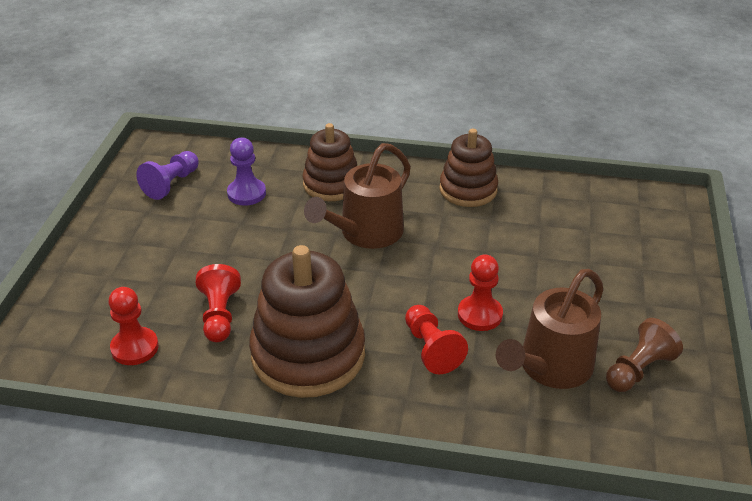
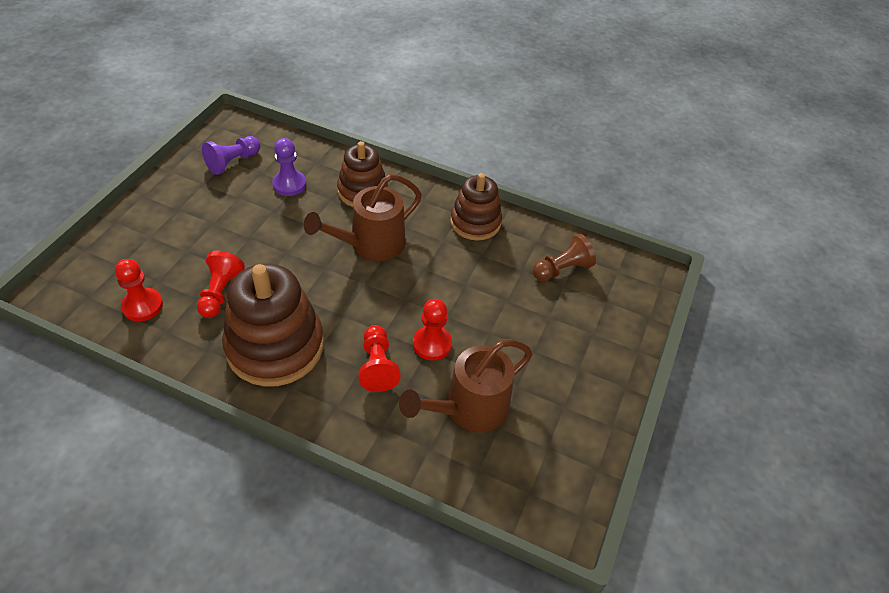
camera: 10 degrees right, 10 degrees up
brown pawn [606,318,683,392] -> brown pawn moved to [533,234,596,281]

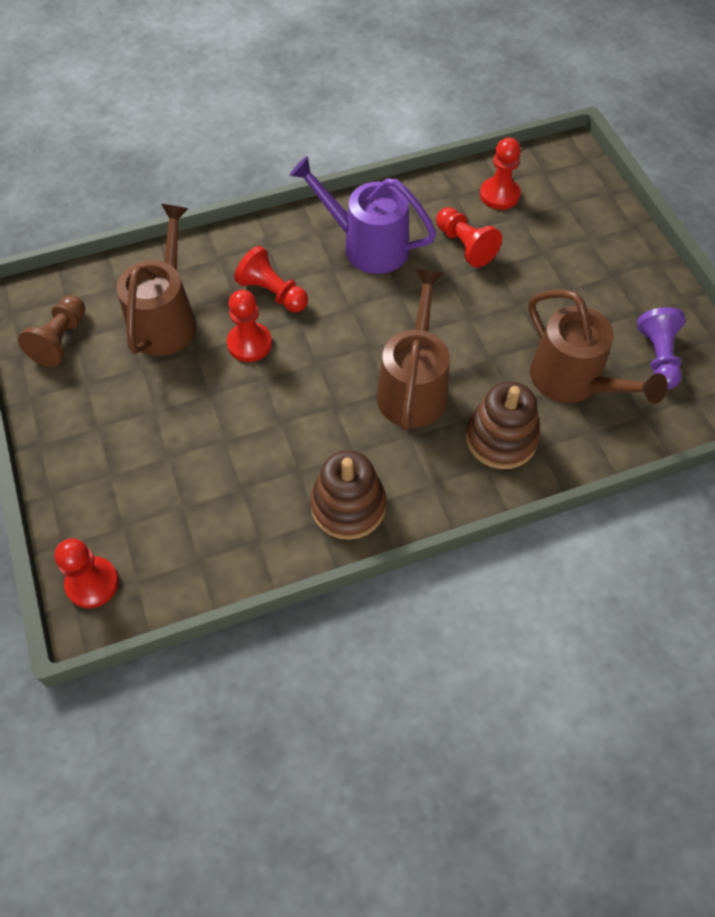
camera: 140 degrees right, 10 degrees up
brown stacking toy [222,264,324,387] -> purple watering can [289,156,436,274]
purple pawn [272,138,306,196] -> brown watering can [528,289,668,404]
brown pawn [533,234,596,281] -> brown pawn moved to [18,295,85,367]
none -> red pawn [54,538,119,608]

